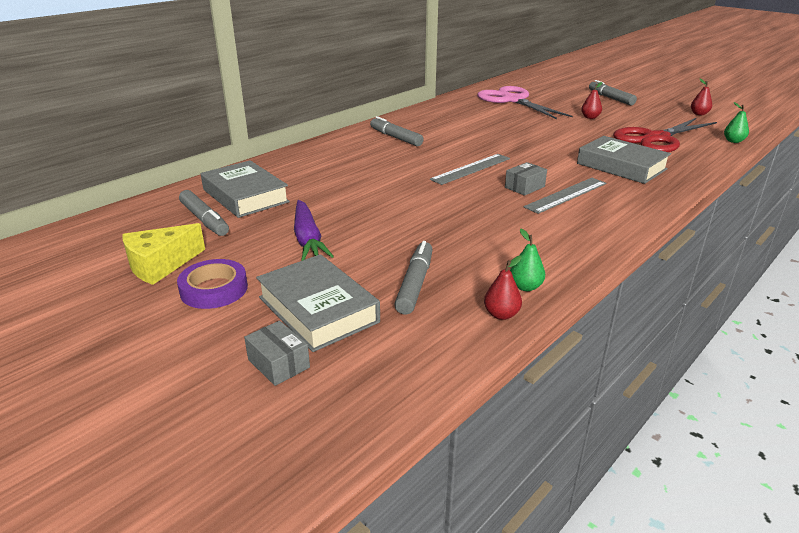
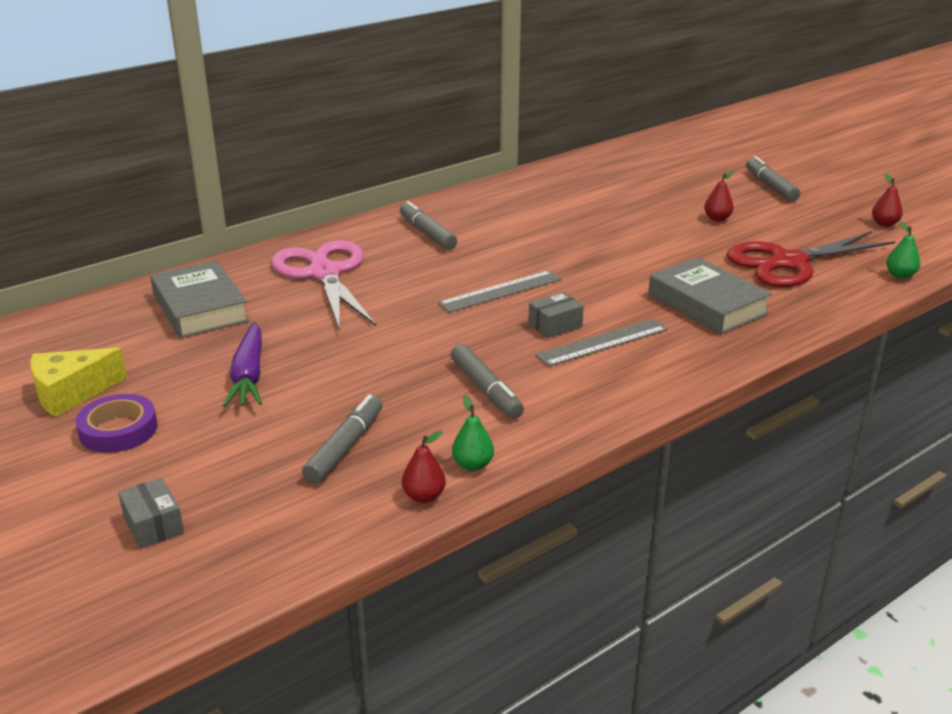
camera: 10 degrees right, 0 degrees up
grey marker [179,190,229,236] -> grey marker moved to [451,344,524,419]
grey book [256,254,380,352] -> none
pink scissors [477,86,573,119] -> pink scissors moved to [271,240,376,331]

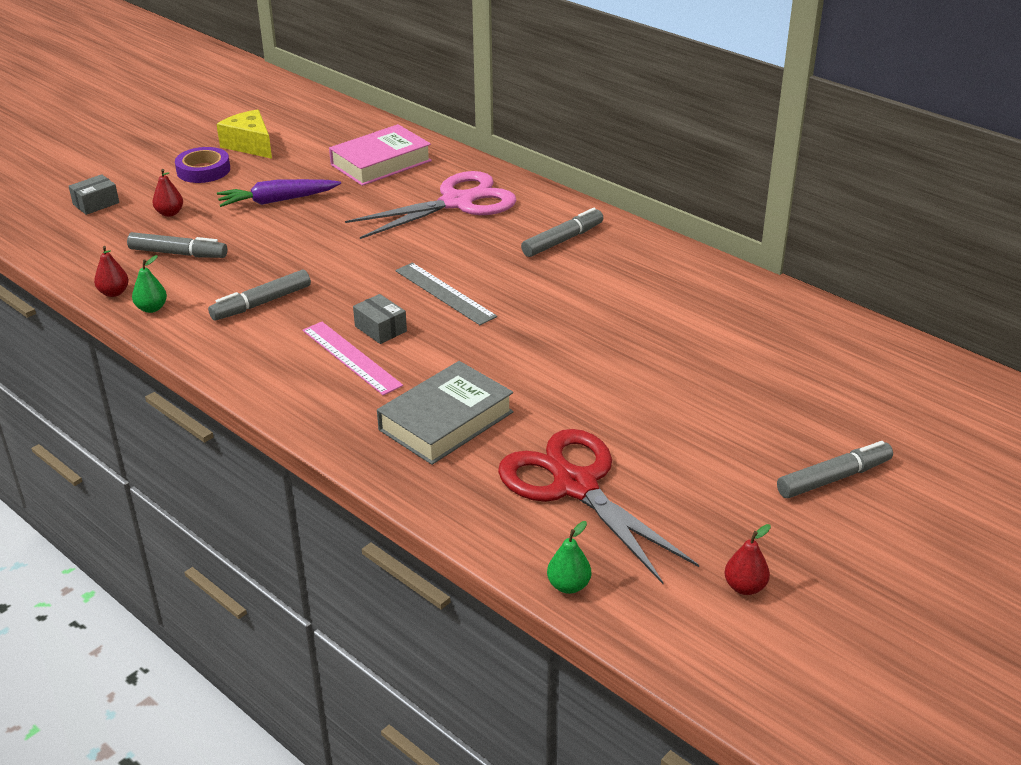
camera: 80 degrees right, 5 degrees up
grey book [150,260,249,338] -> pink book [329,124,432,186]
grey ruler [536,319,668,367] -> pink ruler [302,322,403,395]
red pear [704,171,735,221] -> red pear moved to [152,169,183,217]

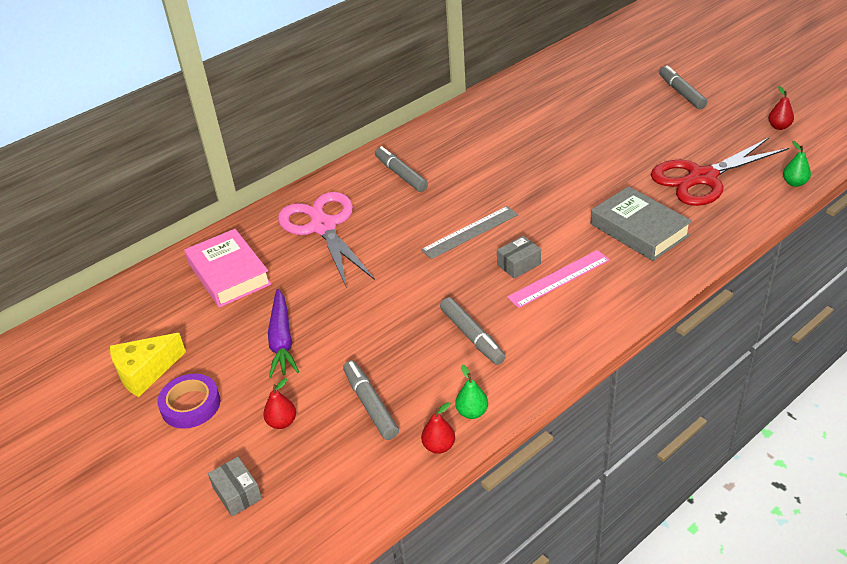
camera: 80 degrees left, 5 degrees up
grey marker [127,232,227,258] -> grey marker turned 45 degrees counterclockwise [343,360,399,440]

